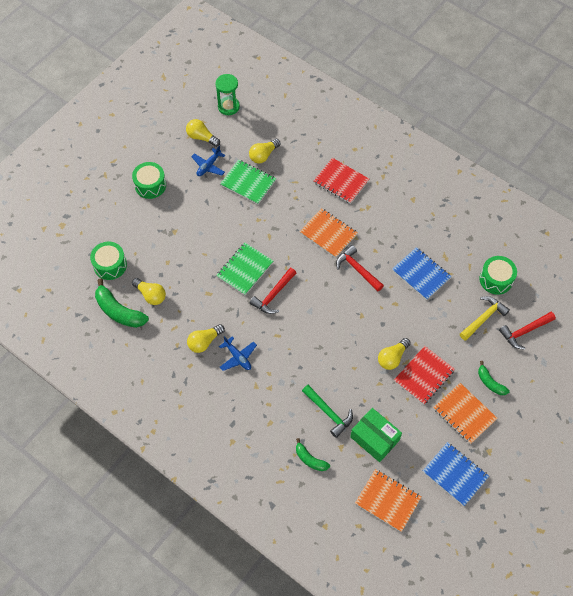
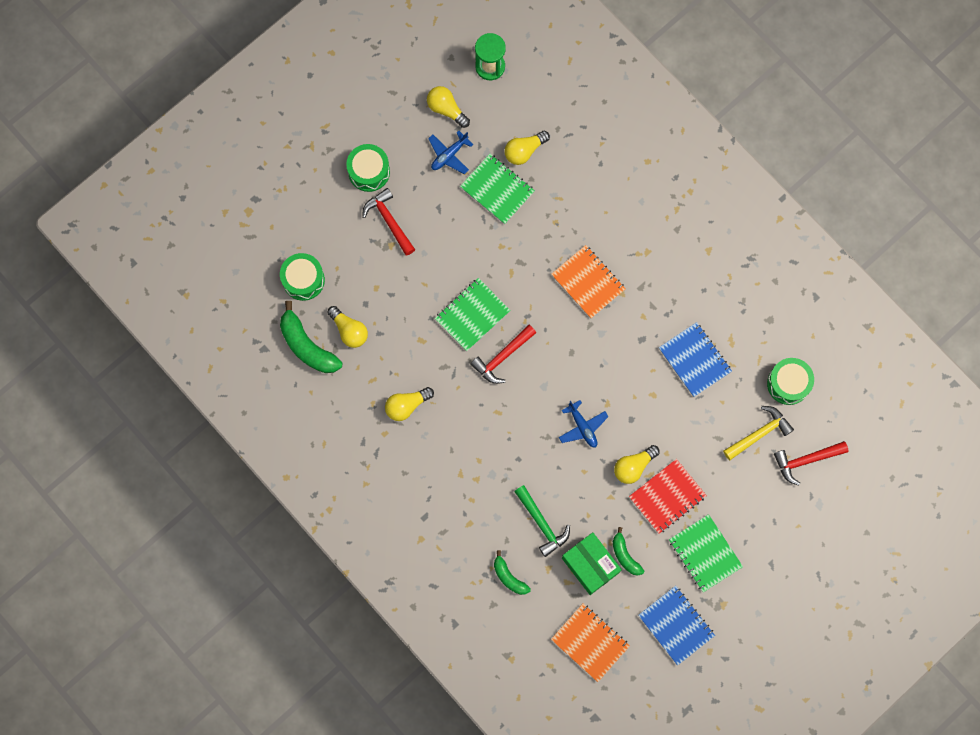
camera: 10 degrees right, 15 degrees up
blue plane [219,336,257,371] -> blue plane moved to [559,400,608,448]
red notebook [313,158,369,204] -> none
red hammer [336,245,384,291] -> red hammer moved to [362,188,415,256]
orange notebook [433,383,498,444] -> green notebook [669,514,743,592]
green banana [478,361,510,395] -> green banana moved to [613,527,644,576]

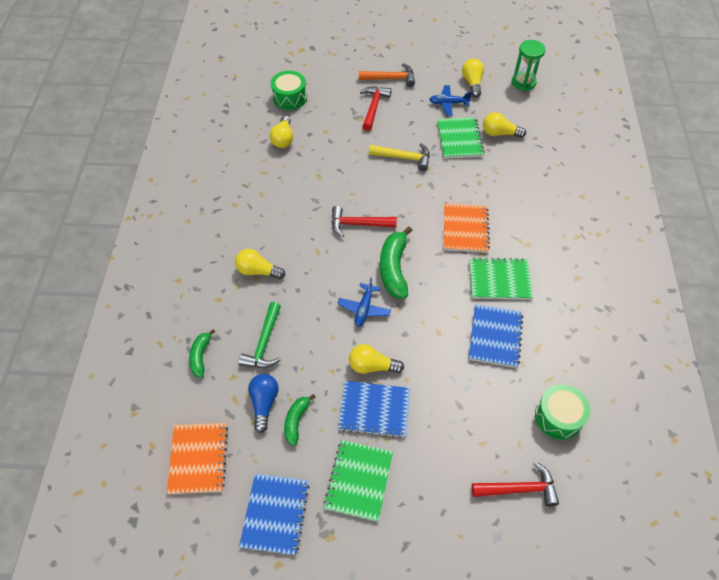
camera: 45 degrees right, 20 degrees down
green banana [280,301,342,373] -> green banana moved to [380,226,413,299]
green drum [346,144,390,192] -> orange hammer [359,63,415,87]
yellow light bulb [385,387,434,421] -> yellow light bulb moved to [235,249,285,279]
green notebook [435,278,510,351] -> green notebook moved to [469,257,533,300]
green box [562,532,622,595] -> blue light bulb [248,374,278,433]
red notebook [629,459,707,534] -> blue notebook [338,381,410,438]
yellow hammer [723,406,794,460] -> yellow hammer moved to [369,143,430,171]
red hammer [774,441,849,485] -> red hammer turned 150 degrees clockwise [472,461,559,506]

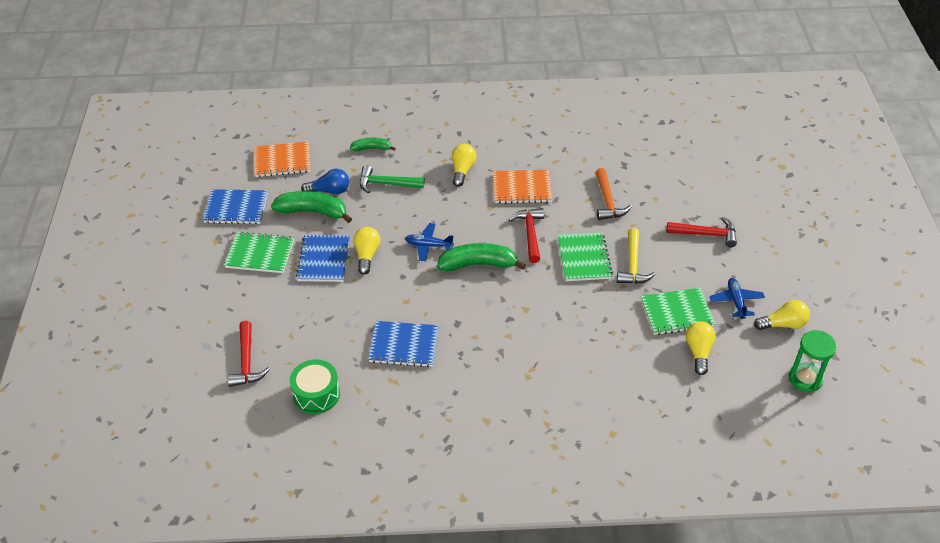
camera: 85 degrees right, 10 degrees down
yellow light bulb [270,116,293,148] -> none
green drum [271,71,307,110] -> none
green banana [284,394,316,446] -> green banana [271,191,352,223], size x1.73
orange hammer [359,63,415,87] -> orange hammer moved to [596,168,632,220]
orange notebook [444,203,490,253] -> orange notebook moved to [493,170,552,204]
green notebook [469,257,533,300] -> green notebook moved to [558,233,613,281]

